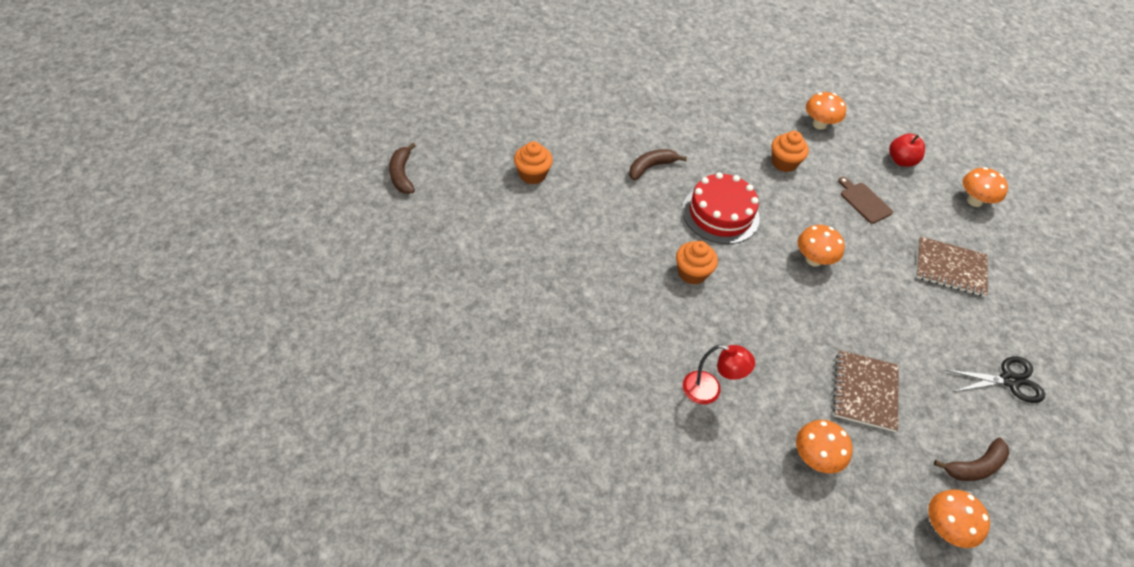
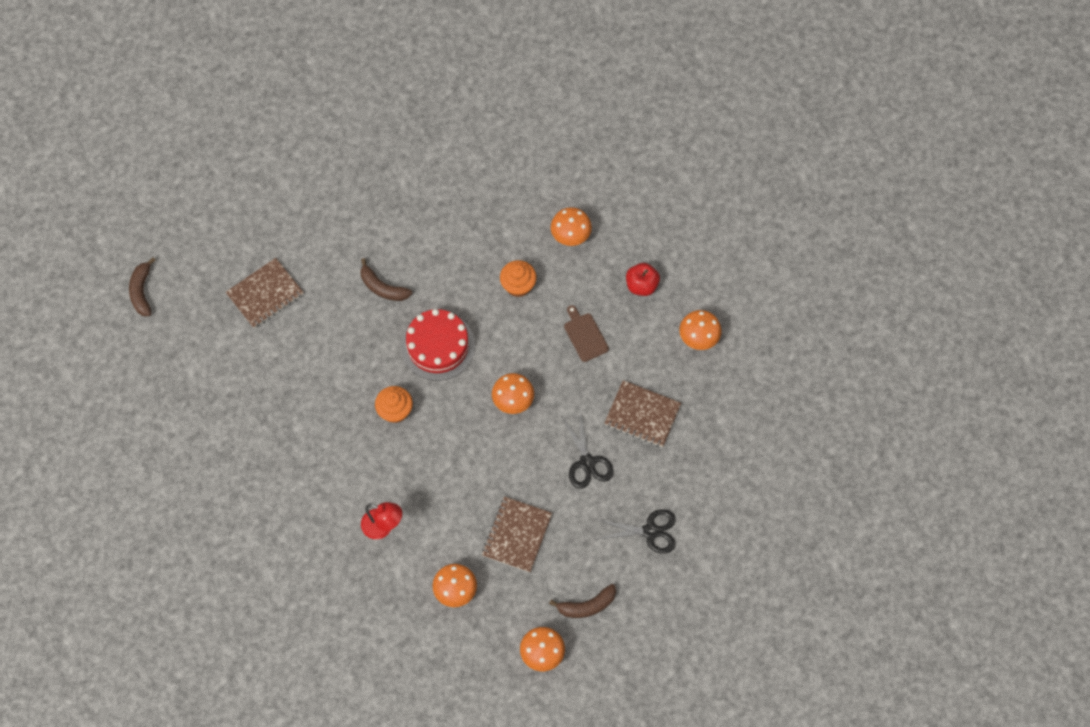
camera: 10 degrees right, 15 degrees up
orange cupcake [514,141,553,184] -> brown notebook [226,258,304,328]
brown banana [629,149,687,180] -> brown banana turned 120 degrees counterclockwise [360,258,412,301]
none -> black scissors [561,410,614,489]

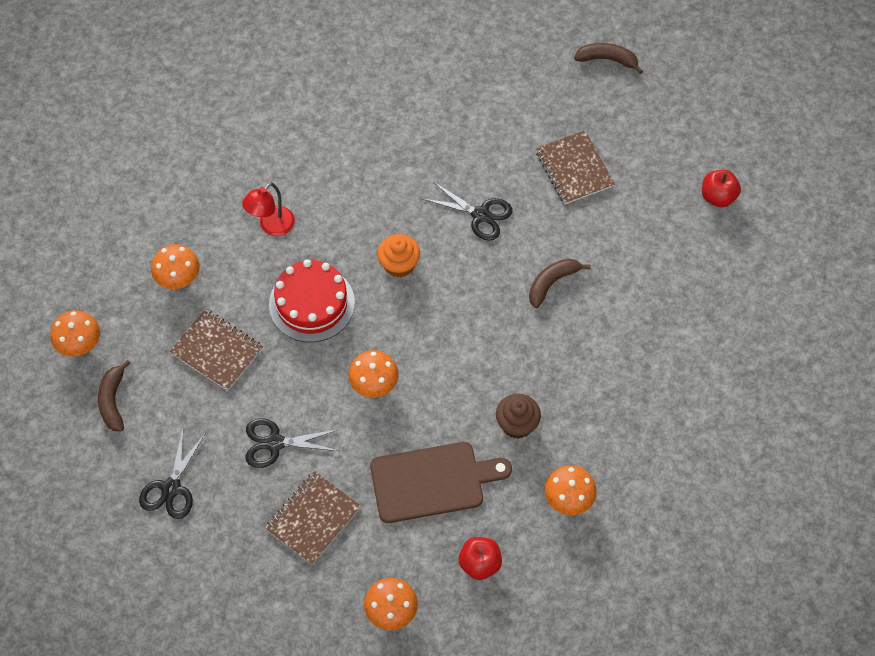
camera: 105 degrees right, 5 degrees down
red cake [401,309,475,381] -> red cake moved to [269,259,355,342]
orange cupcake [500,260,537,297] -> brown cupcake [496,394,541,439]
brown cutting board [564,305,609,362] -> brown cutting board [370,442,512,523], size x1.87
none -> black scissors [423,182,512,241]
none -> red apple [702,170,741,207]

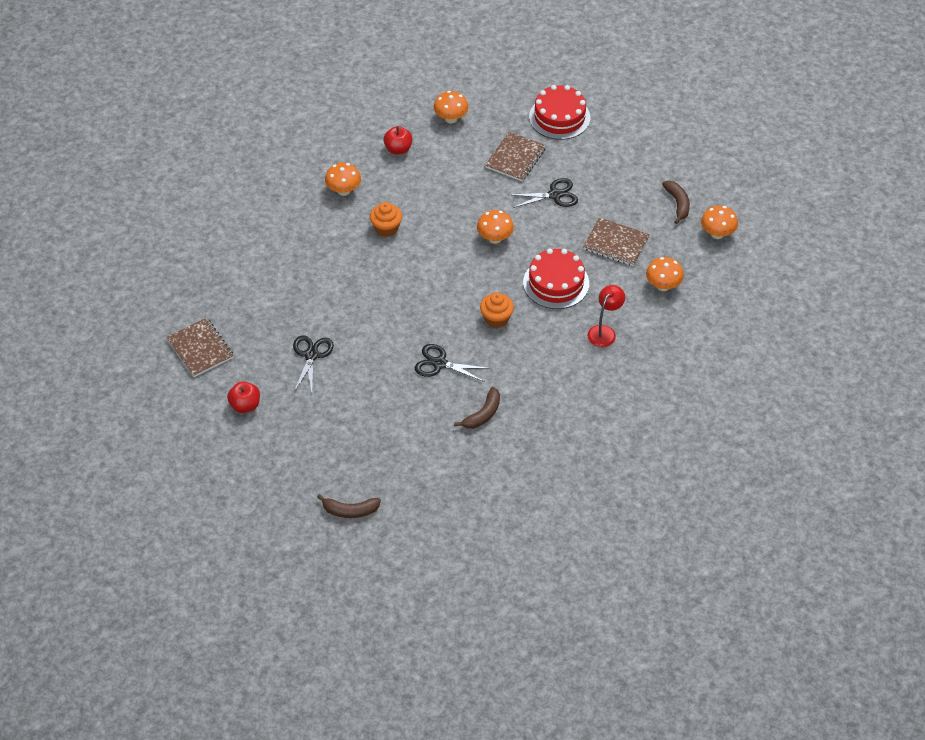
camera: 170 degrees right, 10 degrees down
black scissors [139,430,205,519] -> black scissors moved to [293,335,334,392]
brown cutting board [370,442,512,523] -> none
brown cupcake [496,394,541,439] -> orange cupcake [370,202,402,237]
brown banana [529,259,591,308] -> brown banana moved to [454,387,500,429]
brown notebook [536,130,615,204] -> brown notebook moved to [167,318,234,377]
none -> red cake [529,85,590,140]

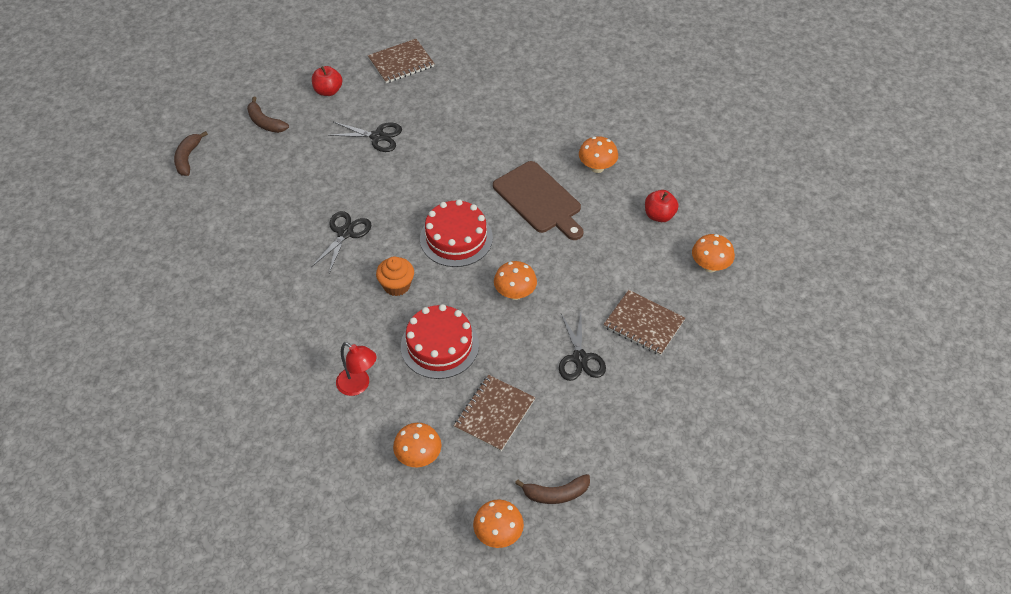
camera: 95 degrees right, 0 degrees up
orange cupcake [370,202,402,237] -> brown cutting board [493,161,583,240]
brown banana [454,387,500,429] -> brown banana moved to [247,97,289,133]
red cake [529,85,590,140] -> red cake moved to [420,199,493,267]

